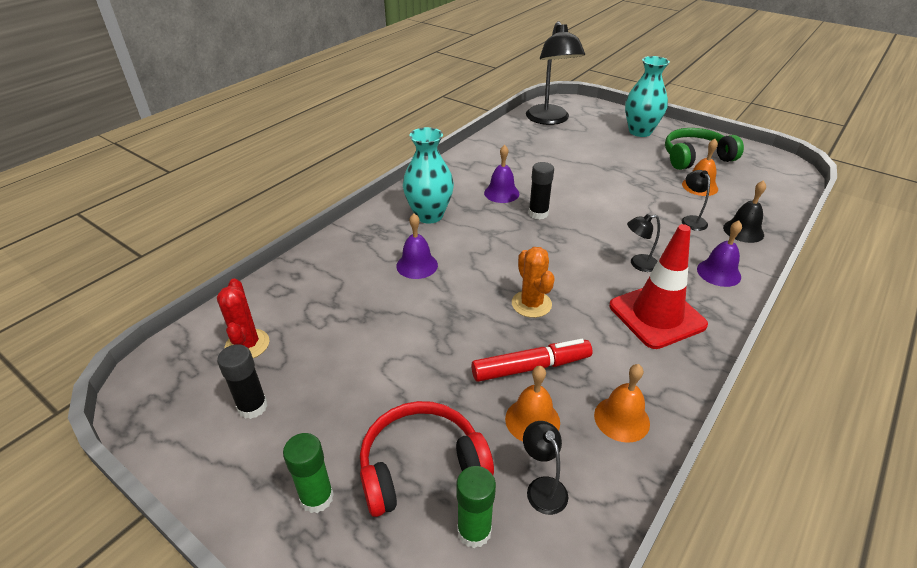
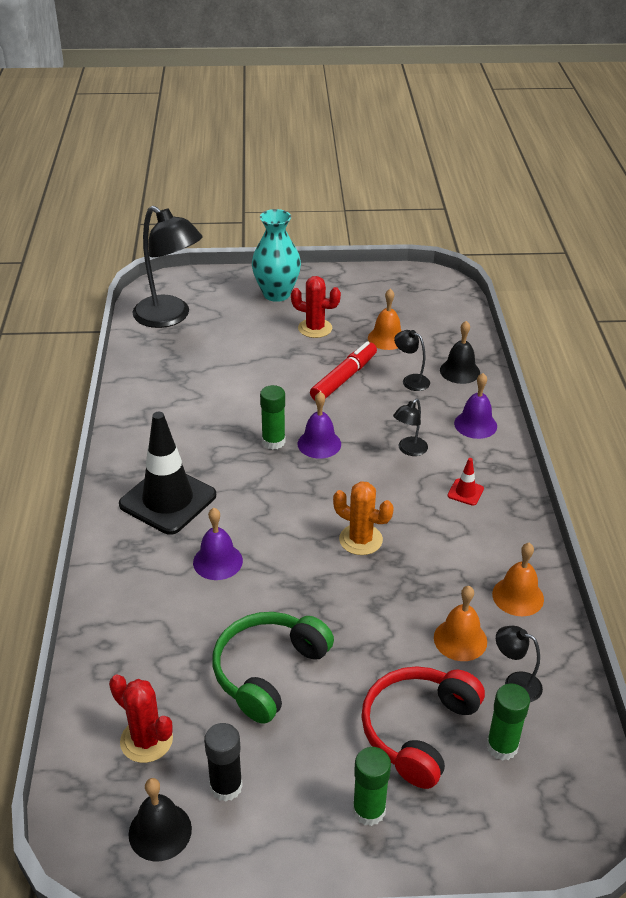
camera: 40 degrees left, 0 degrees up
turquoise vase [403,127,454,224] -> black traffic cone [119,412,216,535]
red marker [471,339,593,382] -> red marker moved to [310,341,377,400]
purple bell [484,145,520,203] -> purple bell moved to [298,392,341,458]
black glue stick [529,162,554,219] -> green glue stick [260,385,285,450]
red traffic cone [609,224,708,349] -> red traffic cone [447,458,484,506], size x0.41
green headphones [665,128,744,170] -> green headphones moved to [212,612,334,724]
none -> black bell [128,778,192,861]
none -> red cactus [291,276,341,338]

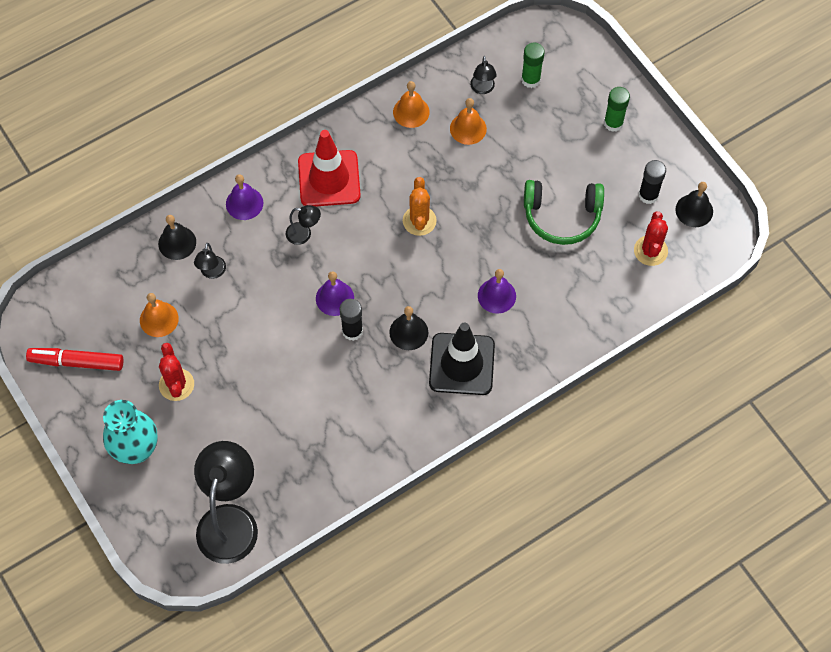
camera: 120 degrees left, 25 degrees up
green glue stick [260,385,285,450] -> black glue stick [339,299,363,341]
red marker [310,341,377,400] -> red marker moved to [26,348,123,371]
red headphones [361,666,485,789] -> none
red traffic cone [447,458,484,506] -> red traffic cone [298,130,361,207], size x2.44
none -> black bell [389,306,428,350]

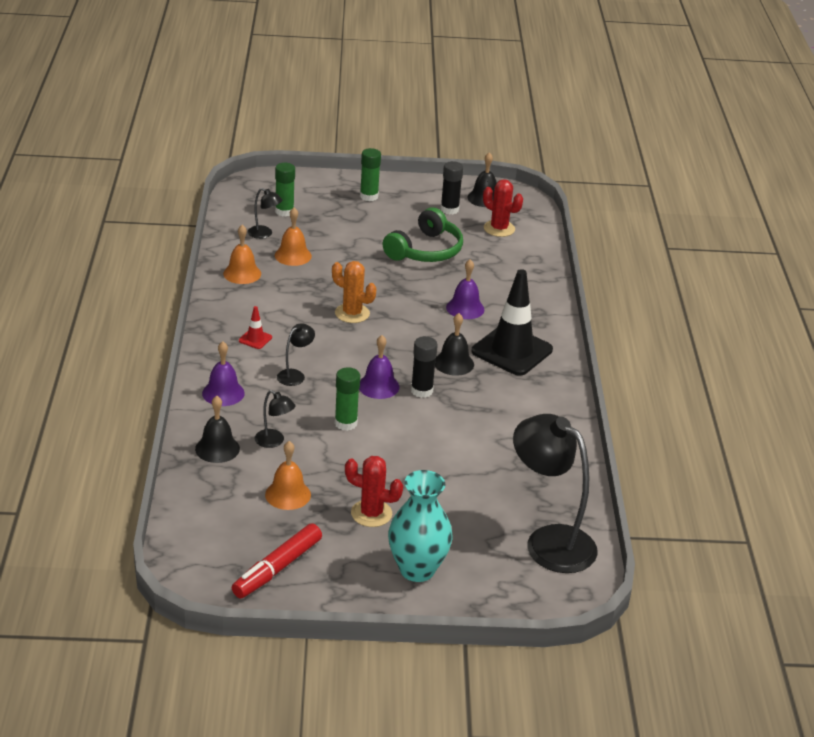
camera: 60 degrees left, 30 degrees down
red traffic cone [298,130,361,207] -> red traffic cone [239,306,272,349], size x0.41
none -> green glue stick [334,367,360,431]

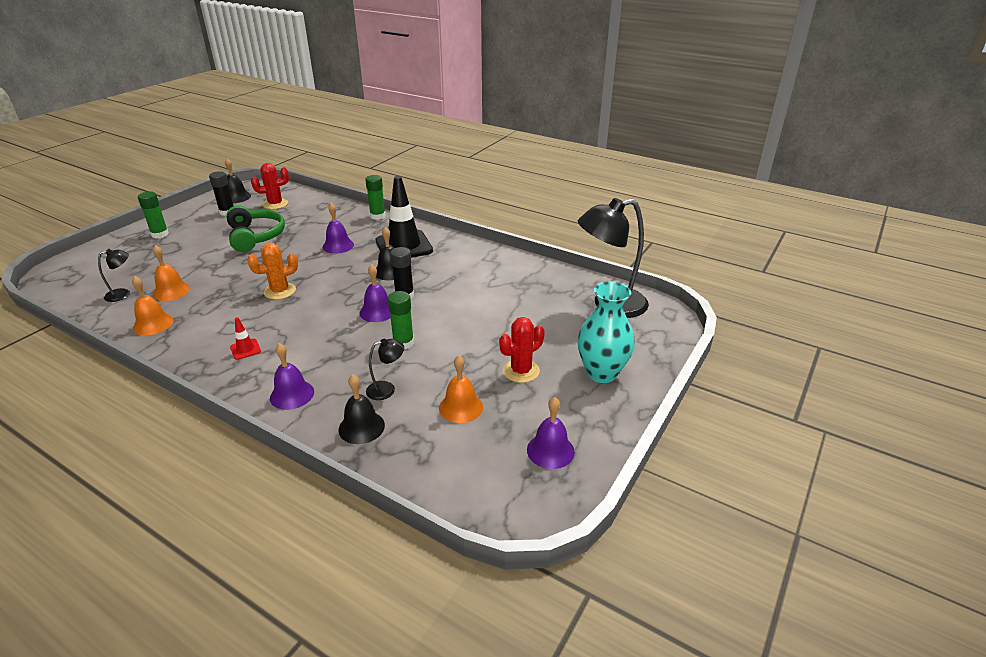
camera: 55 degrees left, 0 degrees up
red marker [232,523,322,598] -> purple bell [527,397,575,469]
green glue stick [275,163,295,216] -> green glue stick moved to [365,175,386,220]
black lamp [277,323,315,386] -> none

